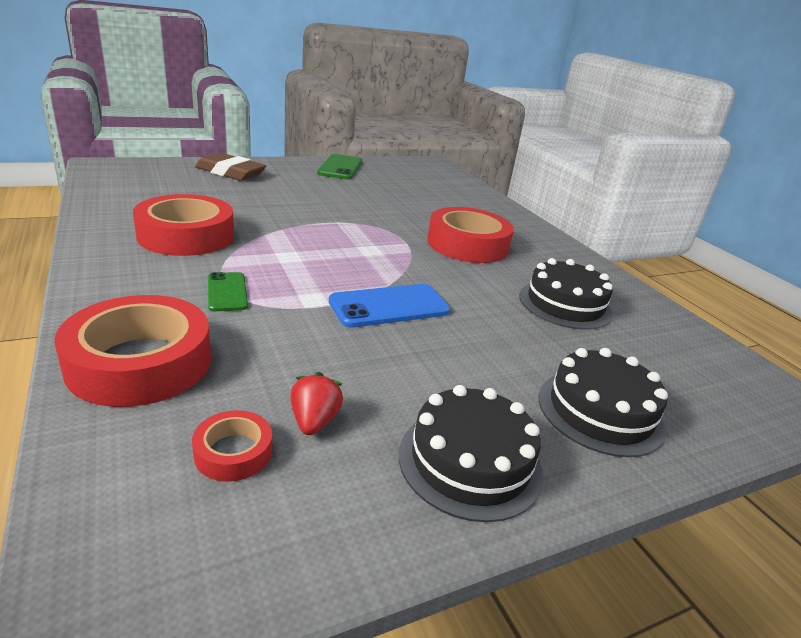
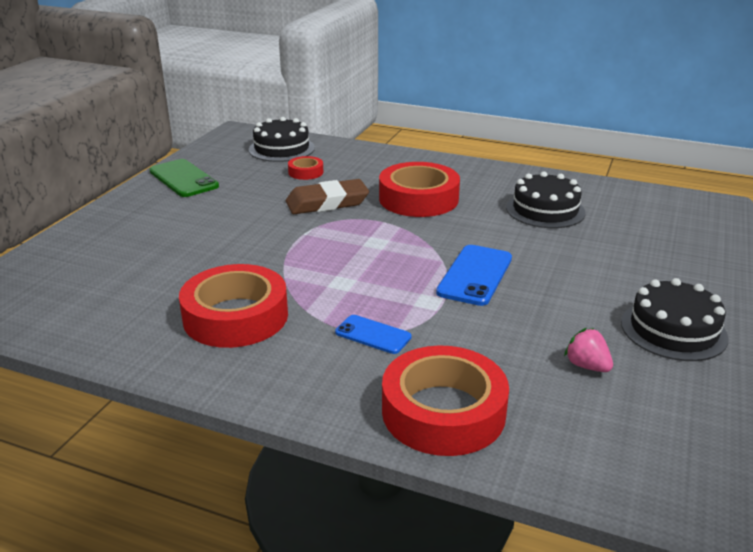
camera: 40 degrees left, 0 degrees up
red tape [192,410,272,482] -> red tape moved to [288,156,323,180]
brown eraser [195,153,266,181] -> brown eraser moved to [286,179,369,214]
green phone [208,272,248,311] -> blue phone [335,315,412,354]
red strawberry [290,372,343,435] -> pink strawberry [564,328,613,372]
black cake [539,348,668,457] -> black cake moved to [249,117,315,162]

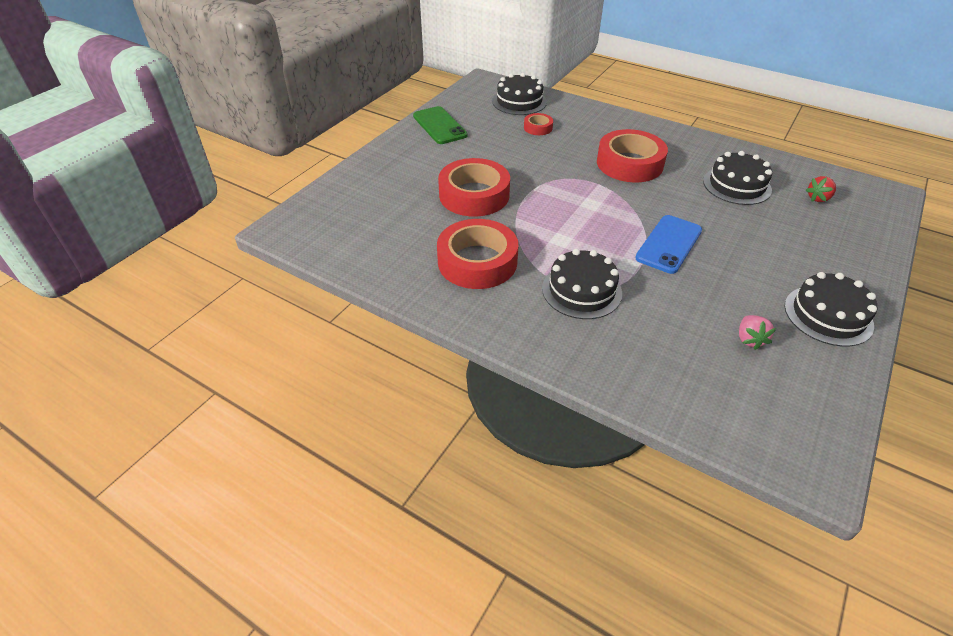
camera: 10 degrees right, 15 degrees up
brown eraser [286,179,369,214] -> none
blue phone [335,315,412,354] -> black cake [542,249,622,319]
red tape [382,345,509,456] -> red tape moved to [438,158,510,217]
pink strawberry [564,328,613,372] -> pink strawberry turned 150 degrees counterclockwise [739,315,776,350]
none -> red strawberry [806,176,836,202]

